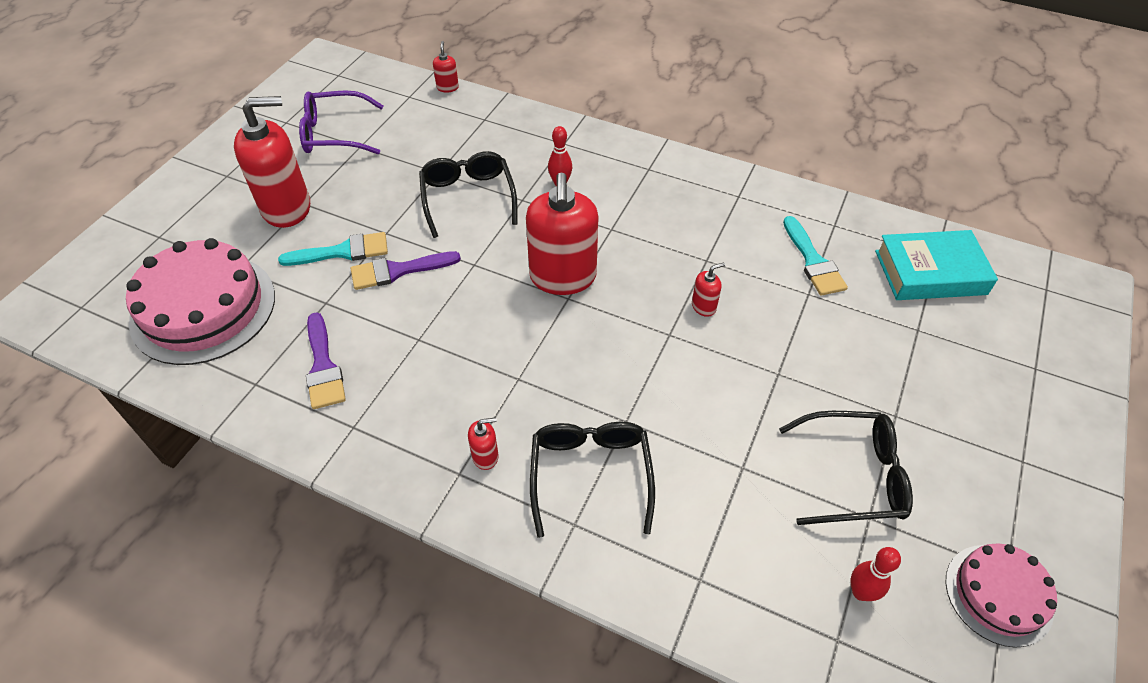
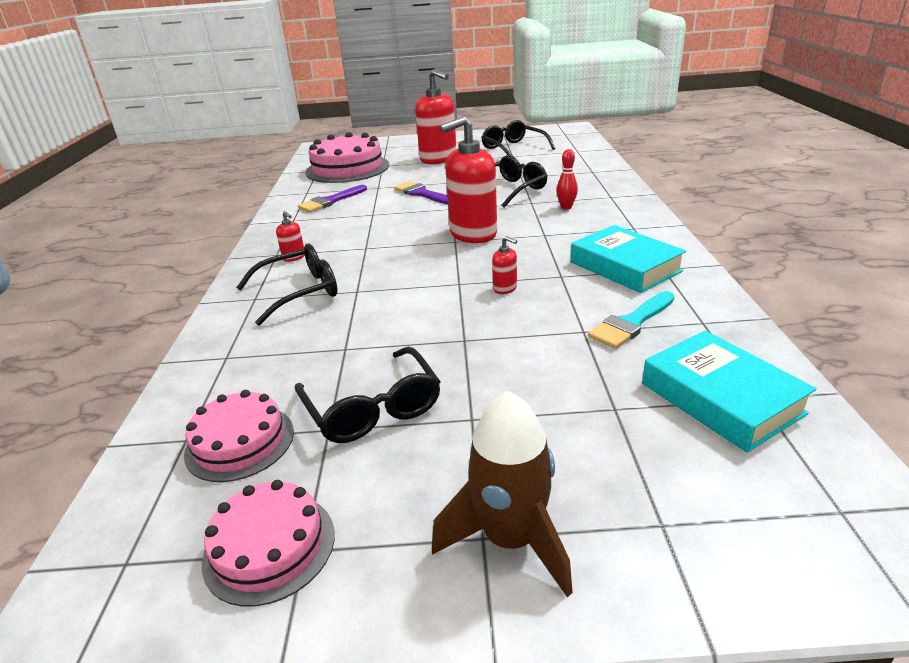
camera: 65 degrees right, 20 degrees down
turquoise brush [278,232,388,266] -> none
purple glasses [299,90,383,155] -> black glasses [481,120,555,156]
red soap dispenser [433,41,459,93] -> none
red bowling pin [850,547,901,601] -> pink cake [184,390,294,482]
none -> brown rocket [432,391,573,597]
none -> turquoise book [571,225,686,293]

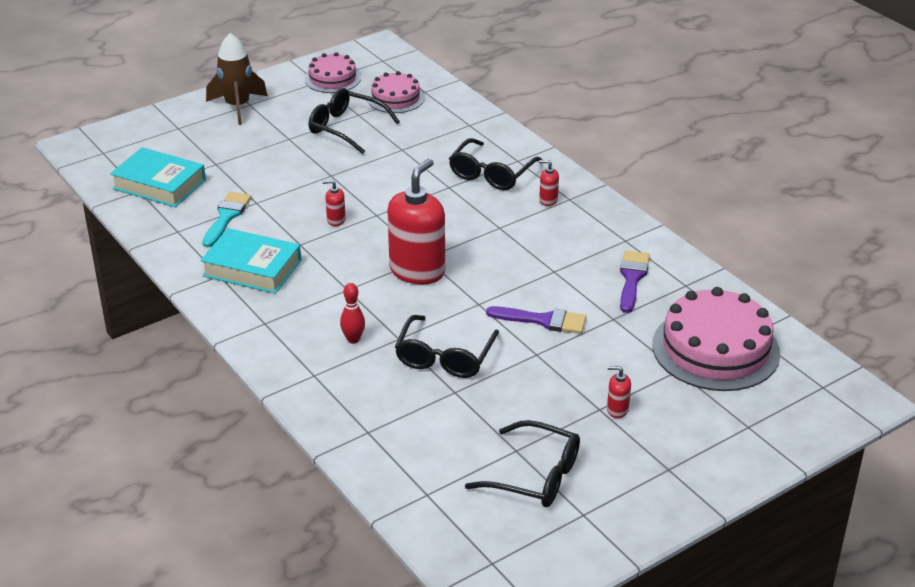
camera: 145 degrees right, 5 degrees up
red soap dispenser [415,69,457,164] -> red soap dispenser [607,366,631,418], size x0.42

